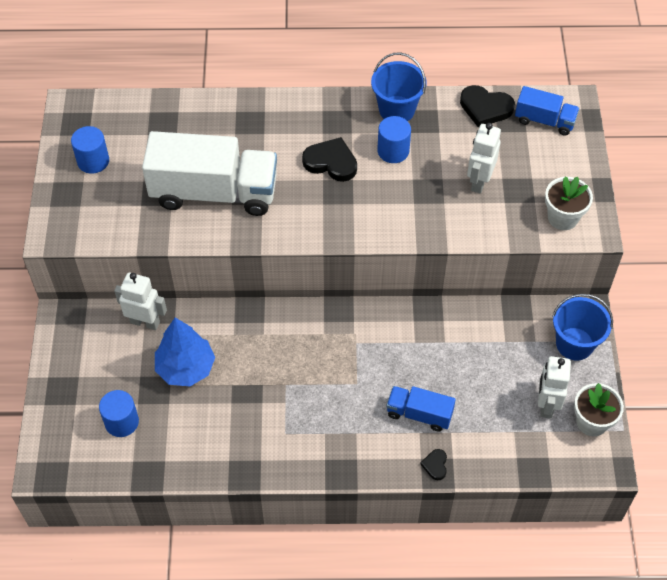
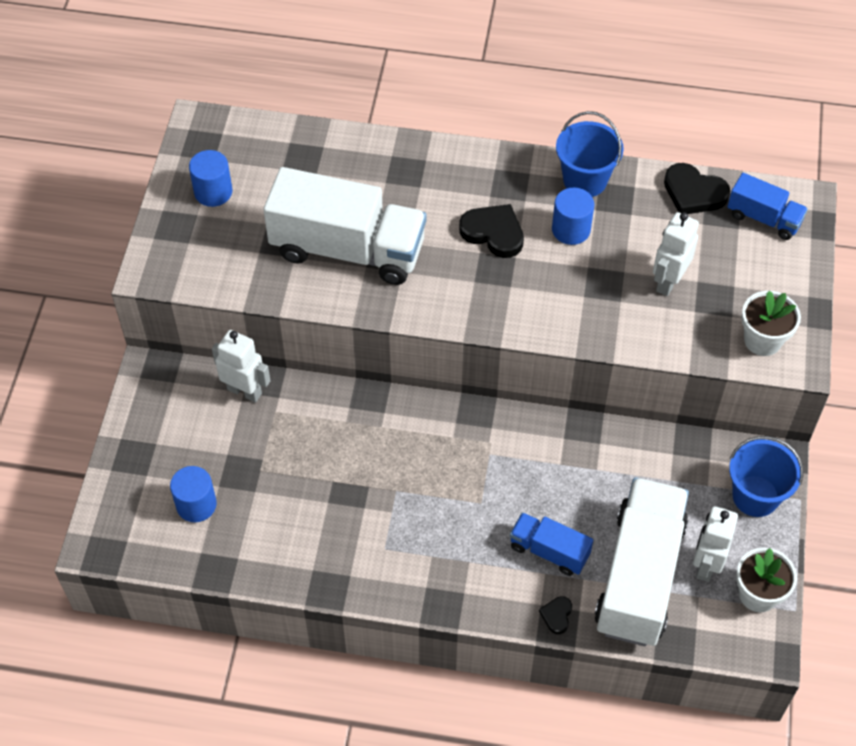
camera: 10 degrees right, 0 degrees up
blue tree [155,318,215,386] -> none
none -> white truck [595,477,689,646]

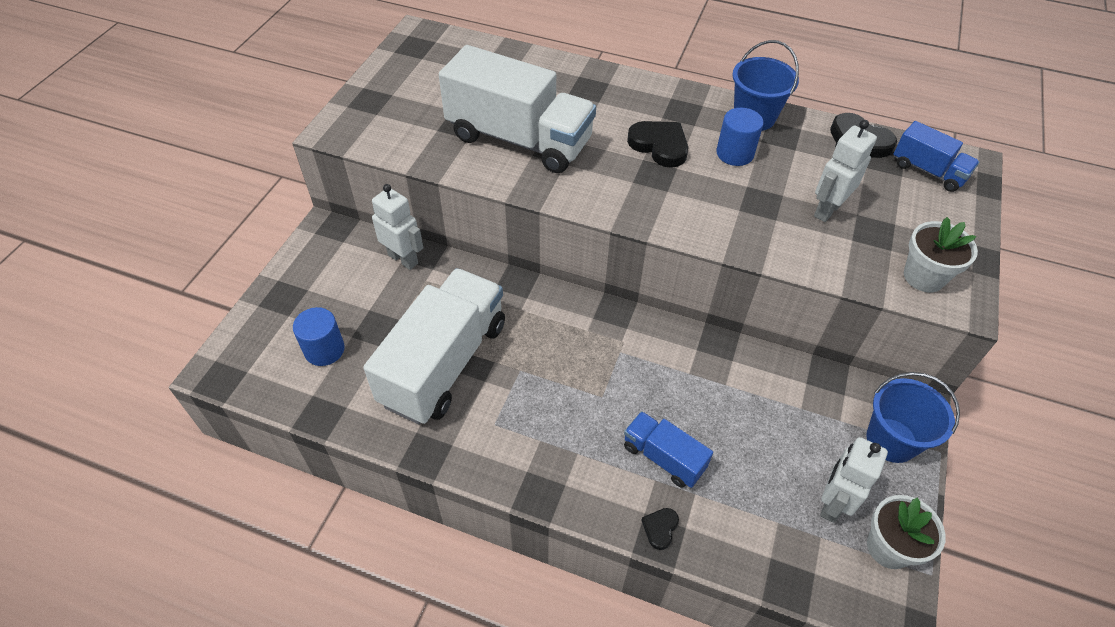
camera: 10 degrees right, 5 degrees down
blue cylinder [189,150,232,207] -> none
white truck [595,477,689,646] -> white truck moved to [363,268,505,425]

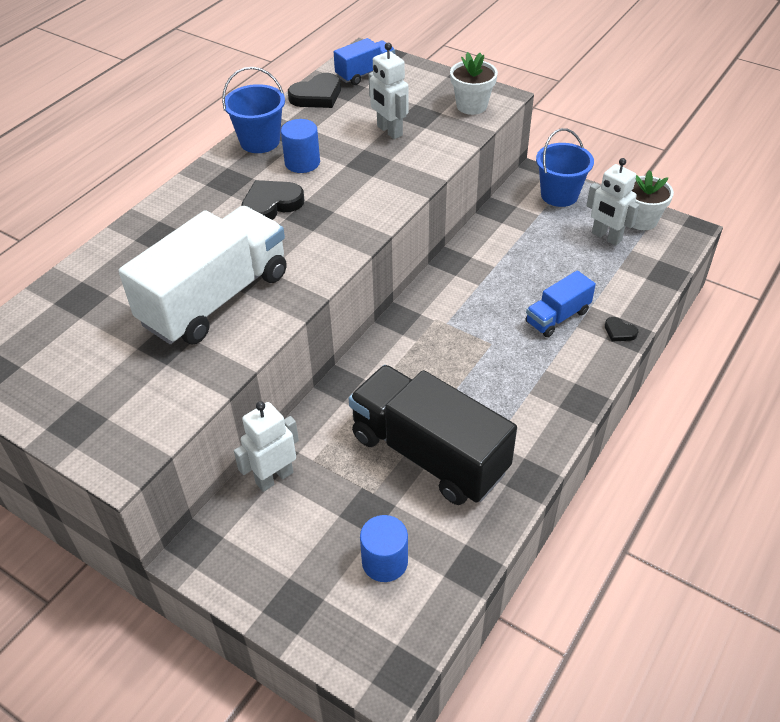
camera: 75 degrees left, 5 degrees down
white truck [363,268,505,425] -> black truck [349,365,517,505]

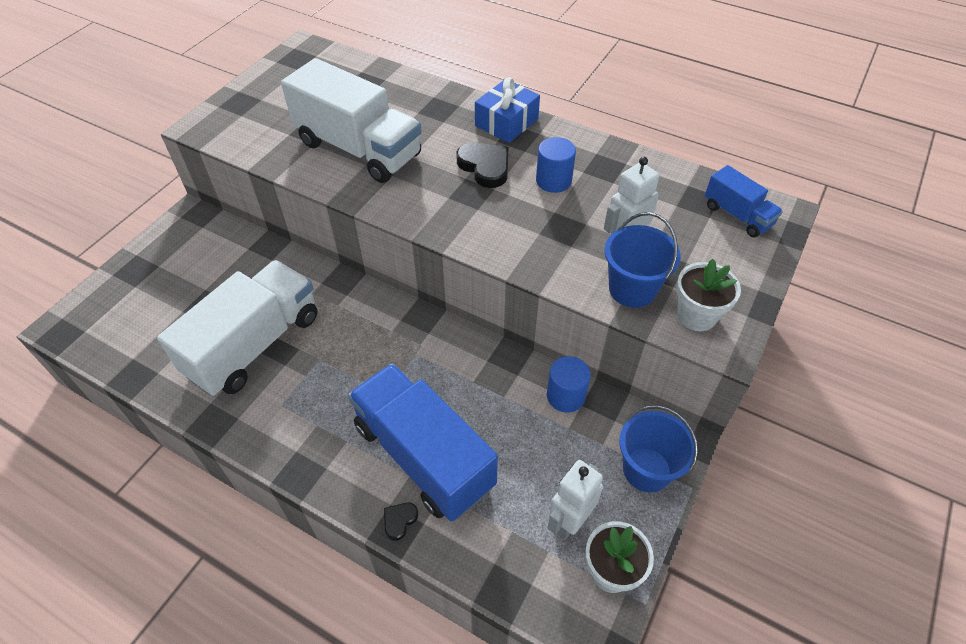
camera: 85 degrees right, 5 degrees up
blue bucket [222,67,285,153] -> blue bucket moved to [605,212,681,308]
white robot [234,401,299,492] -> none
black heart [288,73,341,108] -> none
black truck [349,365,517,505] -> white truck [157,260,318,396]
blue cylinder [360,515,408,582] -> blue cylinder moved to [547,356,591,413]
blue truck [526,270,596,337] -> blue truck [348,363,498,522], size x2.01
none -> blue gift [475,77,540,143]

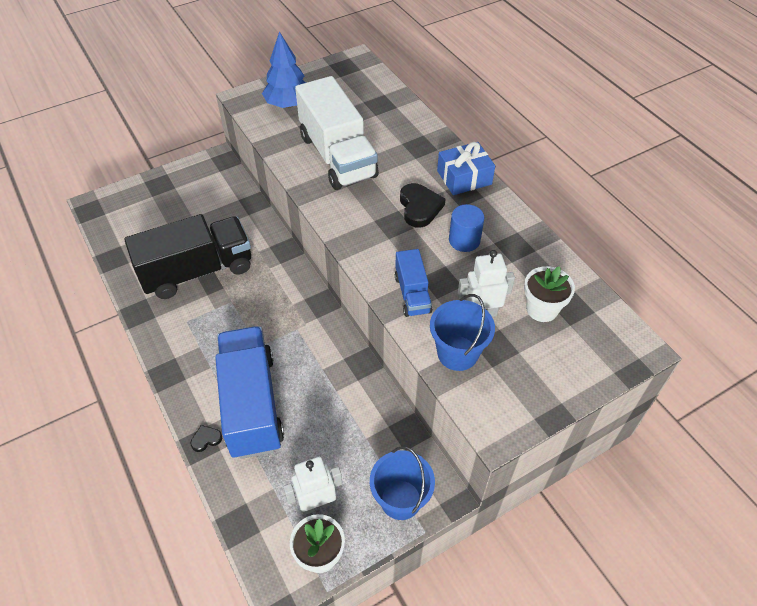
camera: 30 degrees right, 0 degrees up
white truck [157,260,318,396] -> black truck [124,214,251,299]
blue cylinder [547,356,591,413] -> none
white flower pot [676,259,741,331] -> white flower pot moved to [524,266,575,322]
blue truck [705,165,783,237] -> blue truck moved to [395,249,433,317]
none -> blue tree [262,31,306,108]

